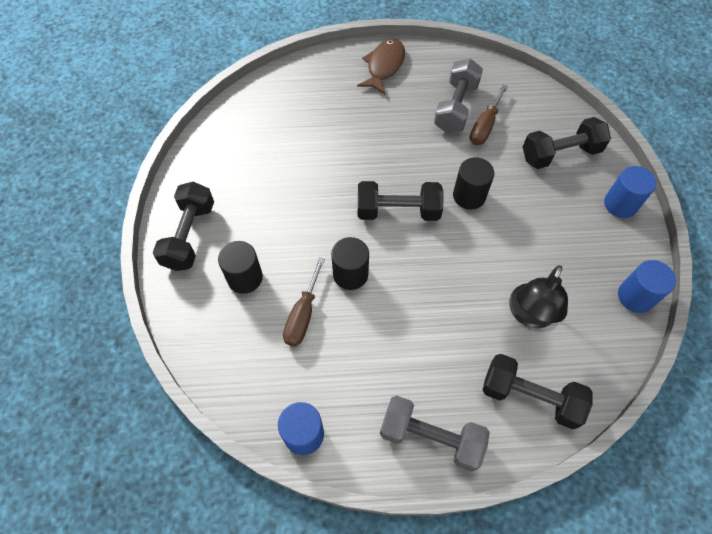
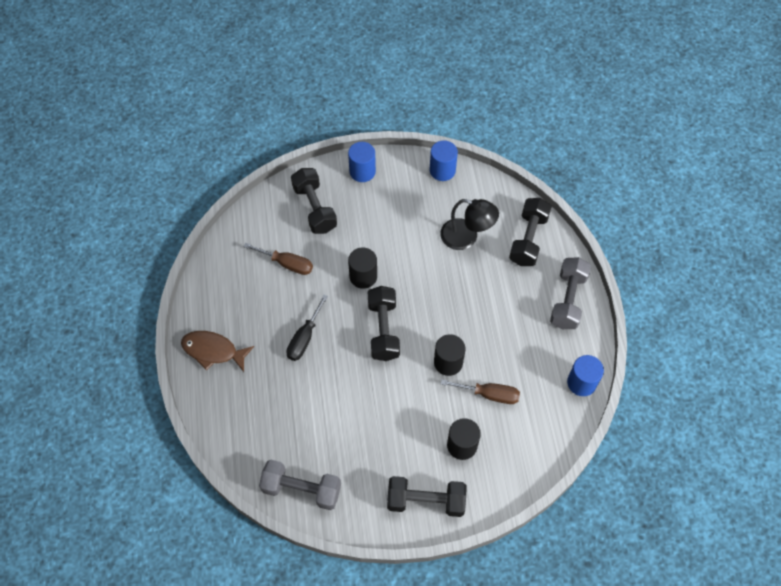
camera: 95 degrees left, 0 degrees up
grey dumbbell [434,58,483,133] -> grey dumbbell moved to [259,460,341,510]
none -> black screwdriver [286,295,328,361]

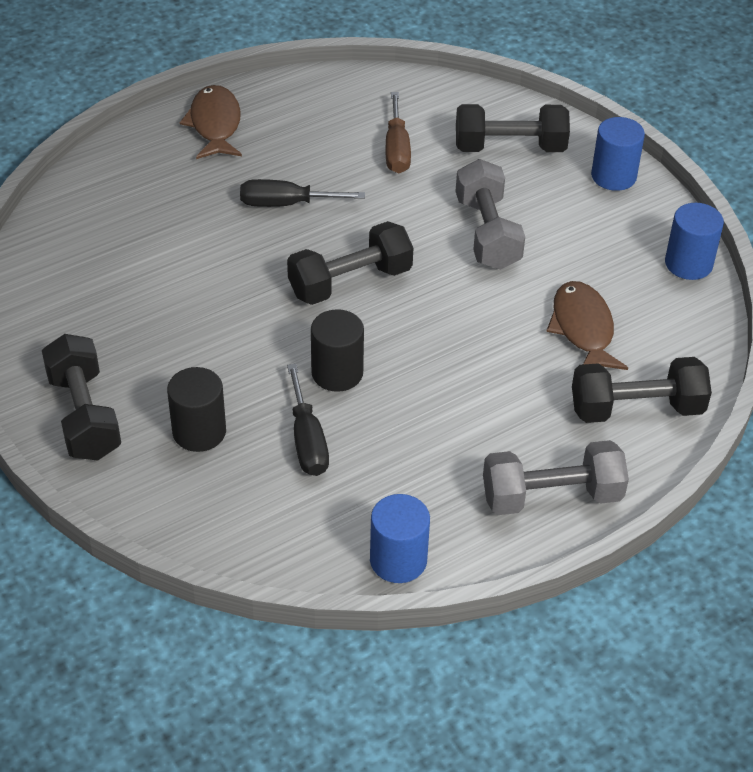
camera: 65 degrees right, 15 degrees down
grey dumbbell [259,460,341,510] -> grey dumbbell moved to [455,159,525,270]
black dumbbell [291,168,337,234] -> black dumbbell turned 45 degrees clockwise [456,104,570,152]
black cylinder [348,248,377,289] -> none
black lamp [440,199,499,250] -> brown fish [546,281,628,370]
brown screwdriver [441,379,520,404] -> black screwdriver [287,364,329,476]

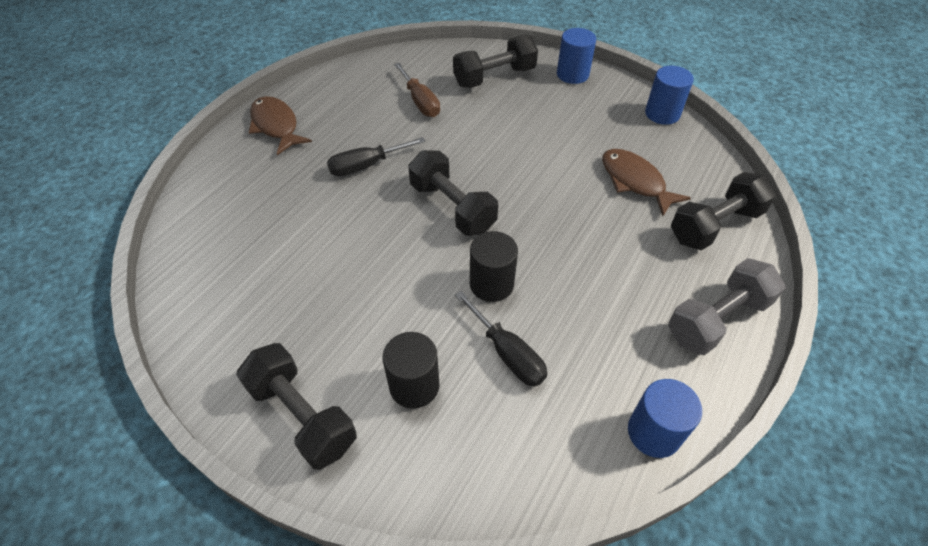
camera: 25 degrees left, 5 degrees up
black dumbbell [287,221,413,305] -> black dumbbell turned 75 degrees counterclockwise [408,150,498,236]
grey dumbbell [455,159,525,270] -> none

